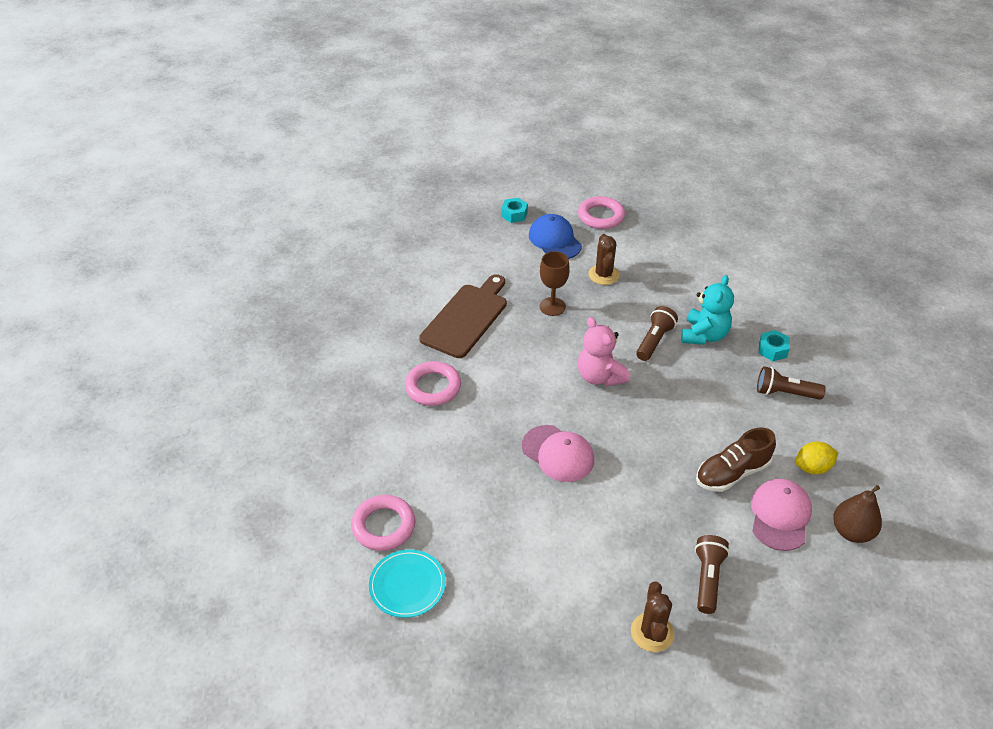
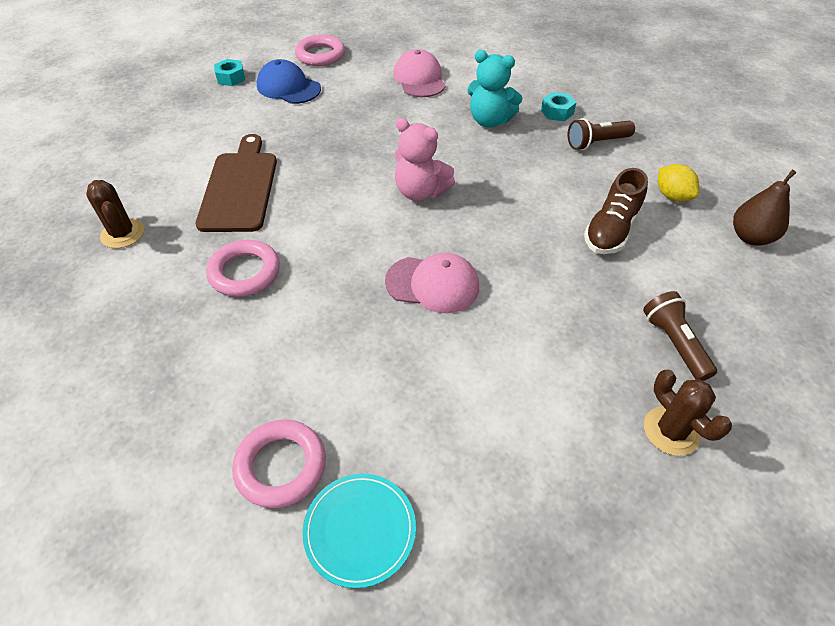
camera: 30 degrees left, 5 degrees up
brown goblet [539,251,570,316] -> none
brown cactus [588,234,620,285] -> brown cactus moved to [86,180,144,248]
brown flashlight [636,306,678,361] -> none
turquoise teddy bear [681,275,734,345] -> turquoise teddy bear turned 120 degrees clockwise [467,50,523,127]
pink cap [751,479,812,551] -> pink cap moved to [393,49,446,97]
yellow lemon [795,441,838,475] -> yellow lemon turned 75 degrees counterclockwise [658,164,699,201]

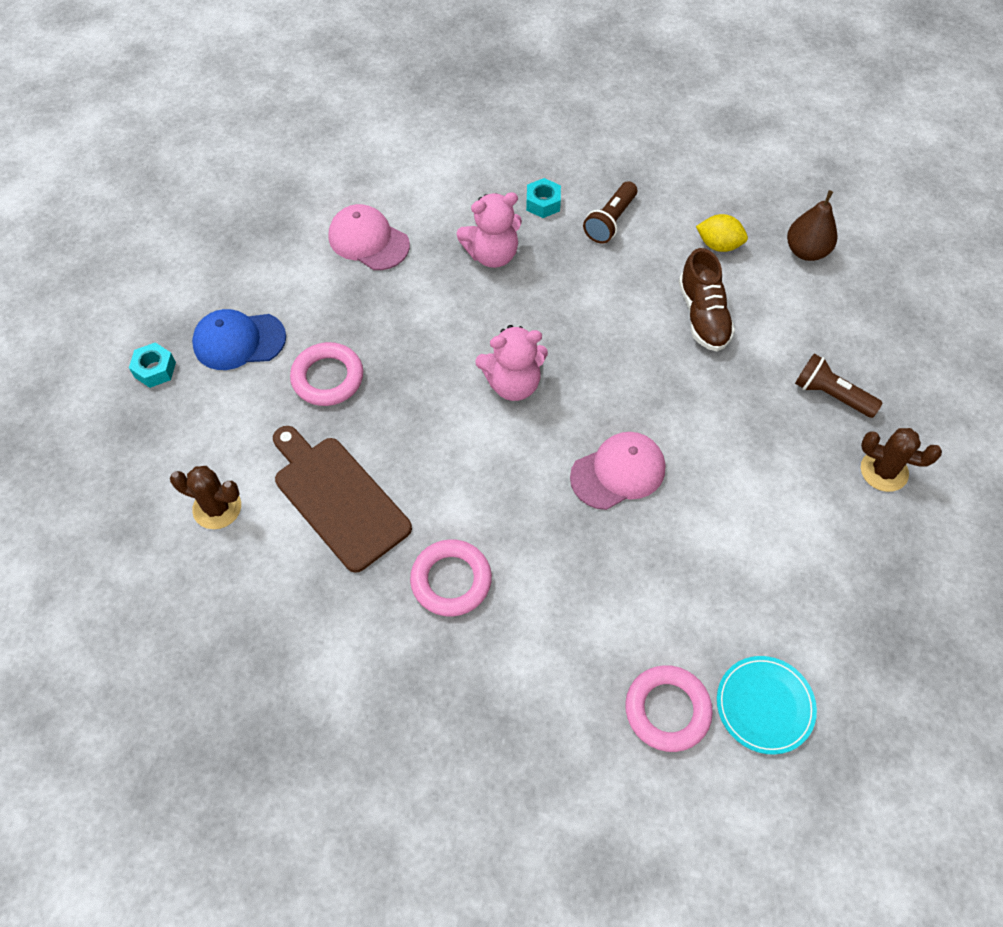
camera: 40 degrees left, 10 degrees up
brown cactus [86,180,144,248] -> brown cactus moved to [170,466,241,529]
pink ring [295,35,345,66] -> pink ring moved to [290,342,363,406]
turquoise teddy bear [467,50,523,127] -> pink teddy bear [456,192,522,268]

